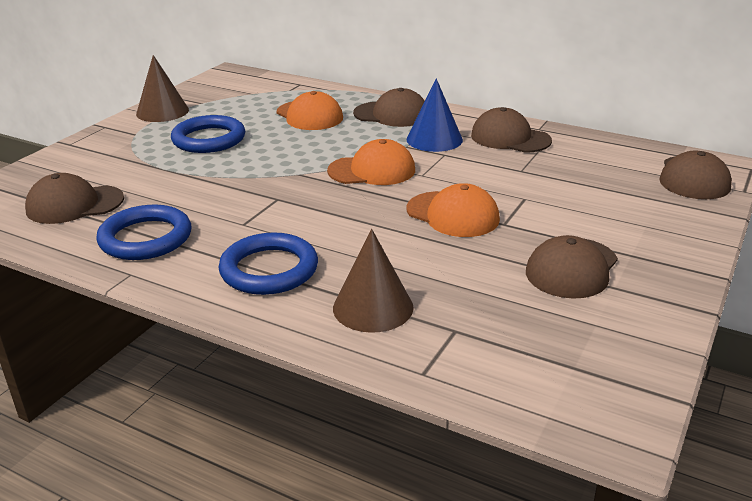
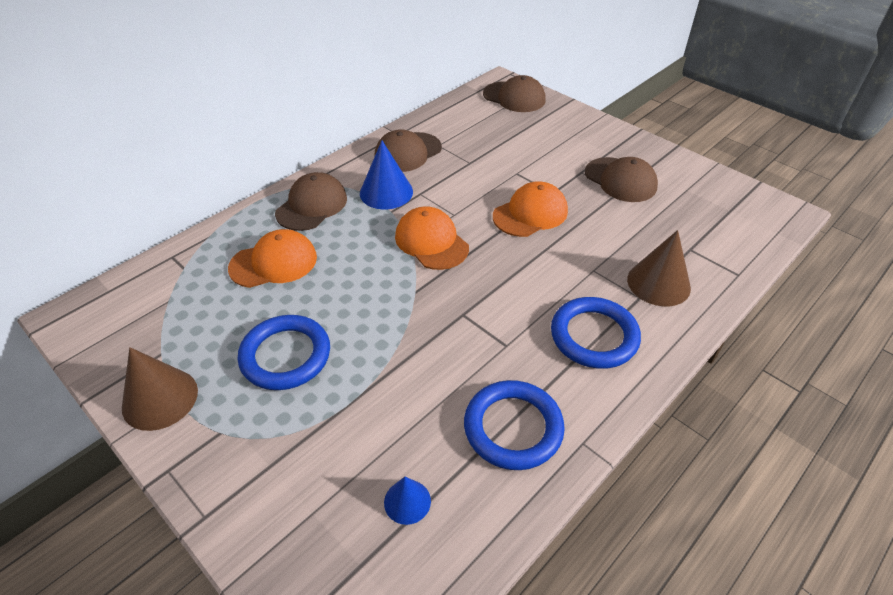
camera: 75 degrees left, 15 degrees up
brown cap [25,173,124,224] -> blue cone [384,477,431,525]
orange cap [327,139,415,185] -> orange cap turned 45 degrees counterclockwise [395,206,469,270]

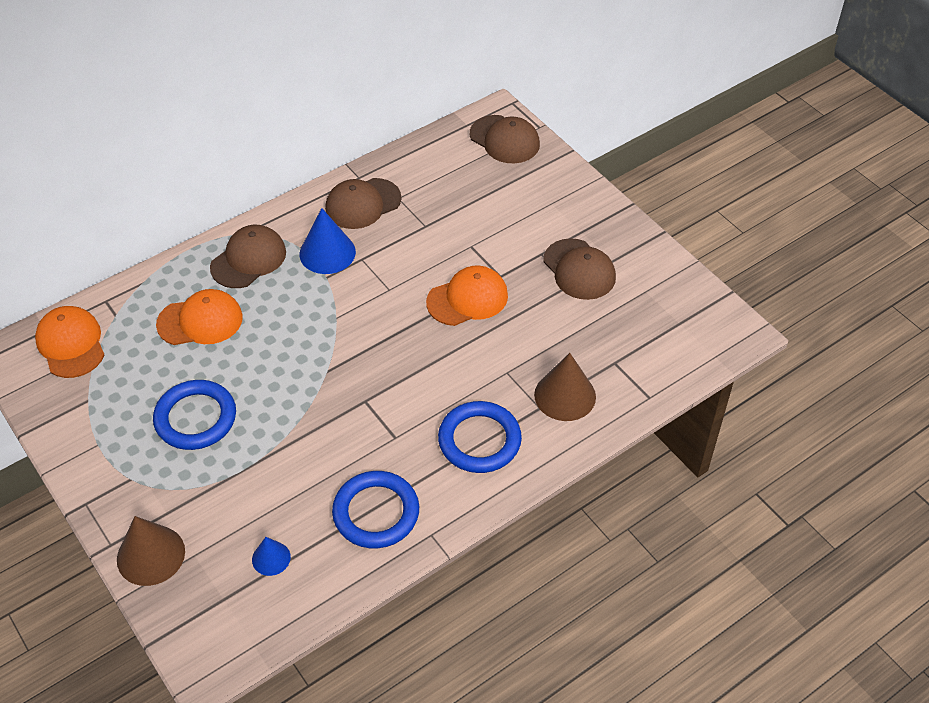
camera: 10 degrees right, 5 degrees up
brown cone [122,347,198,431] -> brown cone moved to [117,516,185,586]
orange cap [395,206,469,270] -> orange cap moved to [35,306,104,378]

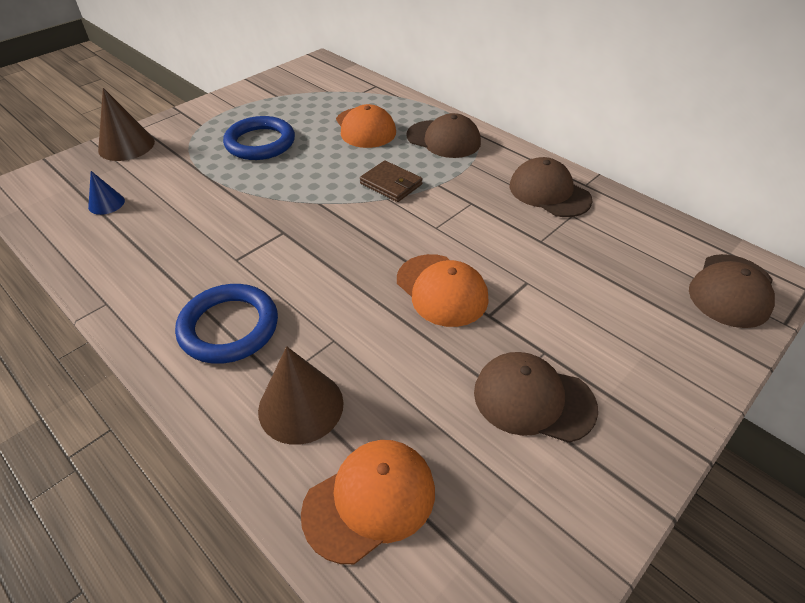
camera: 80 degrees right, 5 degrees down
orange cap [35,306,104,378] -> orange cap moved to [301,440,435,564]
blue cone [300,208,356,274] -> none
blue ring [332,471,419,548] -> none
brown cap [543,238,616,300] -> brown cap turned 60 degrees clockwise [474,352,598,443]
none -> brown wallet [360,161,423,202]

